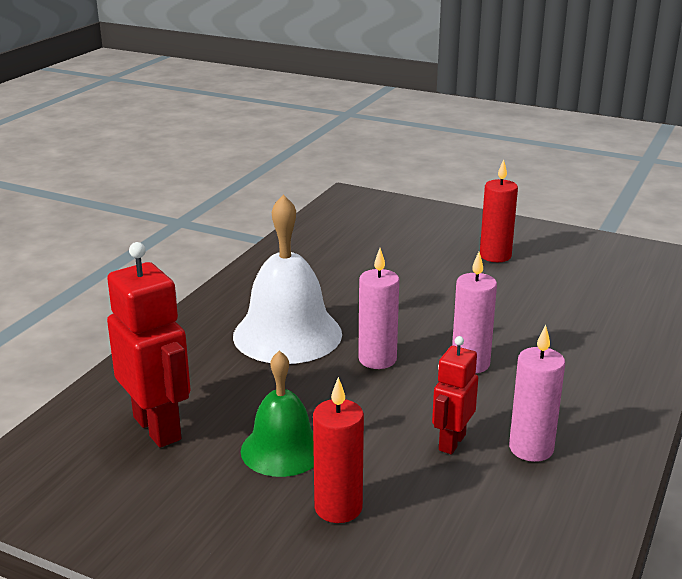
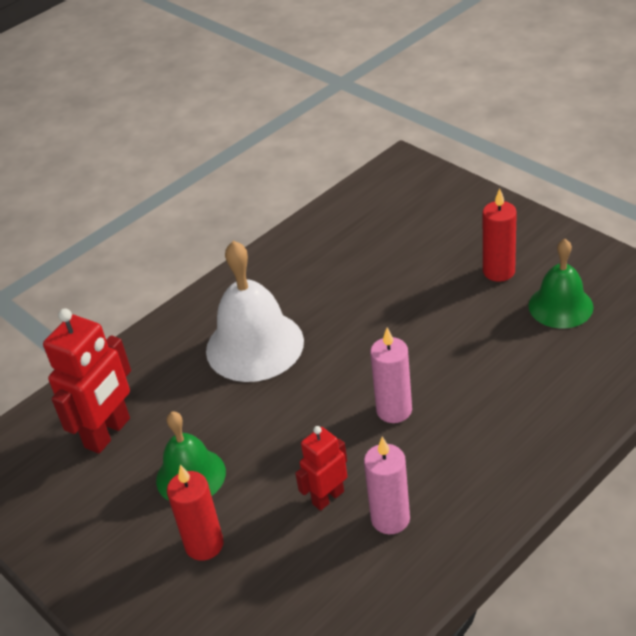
camera: 25 degrees right, 15 degrees up
red robot [107,242,191,447] -> red robot turned 45 degrees clockwise [43,309,131,454]
pink candle [358,248,399,369] -> none
none -> green bell [529,239,593,329]

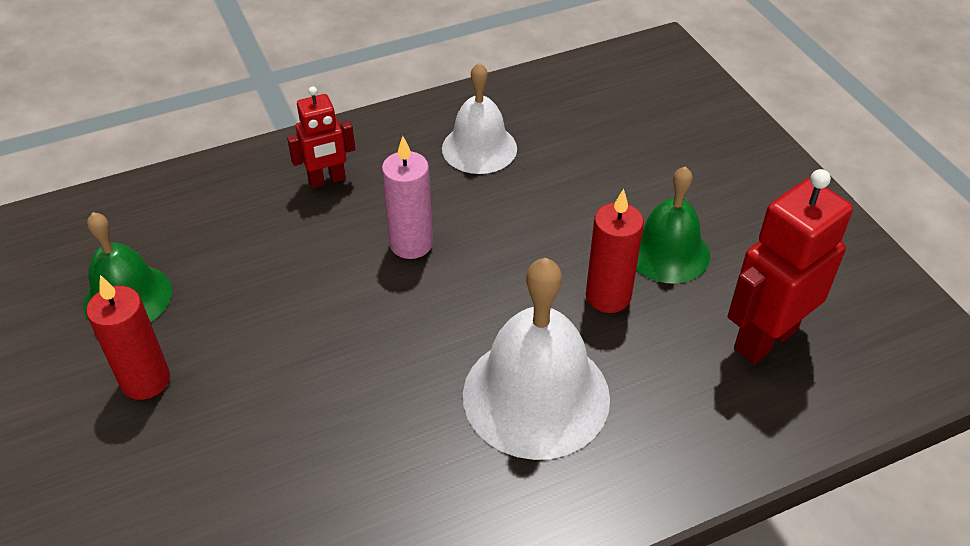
camera: 165 degrees left, 5 degrees up
red candle [167,465,224,561] -> red candle moved to [586,189,644,313]
red robot [295,426,347,511] -> red robot moved to [287,86,355,188]
pink candle [364,437,410,534] -> white bell [442,63,517,174]

